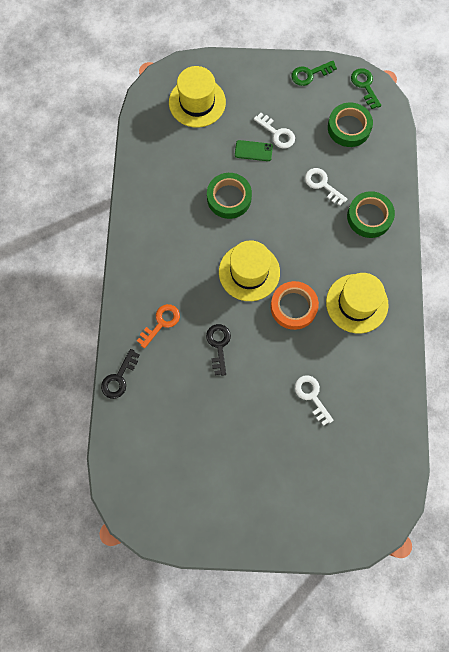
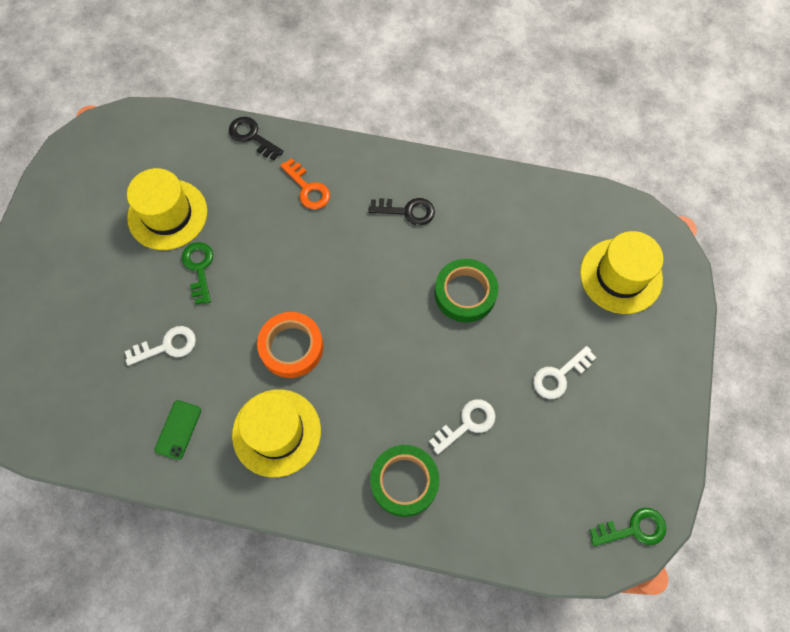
camera: 100 degrees right, 5 degrees down
black key [206,324,231,376] -> black key moved to [368,198,435,225]
yellow hat [219,241,280,301] -> yellow hat moved to [127,168,207,250]
green phone [235,140,273,161] -> green phone moved to [154,400,201,460]
green key [291,61,337,86] -> green key moved to [182,242,213,305]
green tape [328,102,373,147] -> none

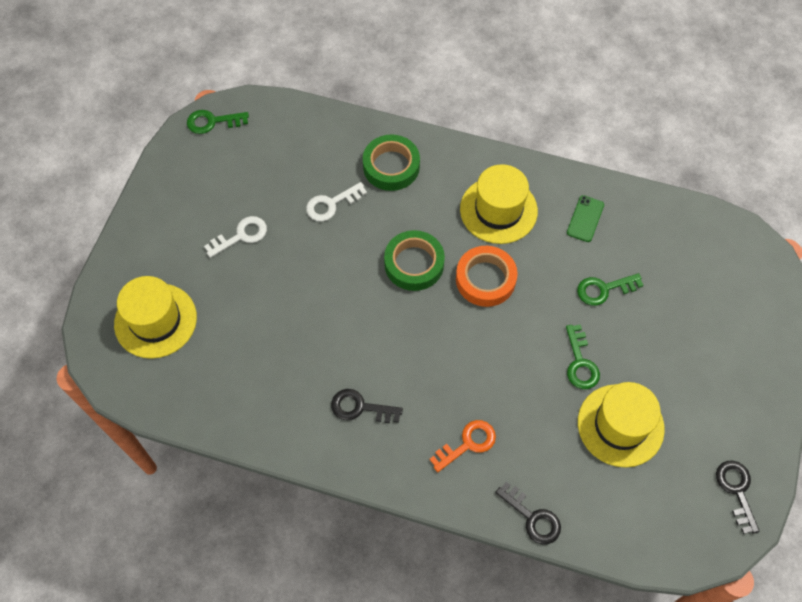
camera: 175 degrees left, 5 degrees down
white key [125,326,196,366] -> green key [577,273,644,306]
orange key [280,158,330,209] -> orange key turned 90 degrees clockwise [429,420,496,472]
green tape [435,259,498,322] -> green tape moved to [384,230,445,291]
none -> black key [716,461,760,534]

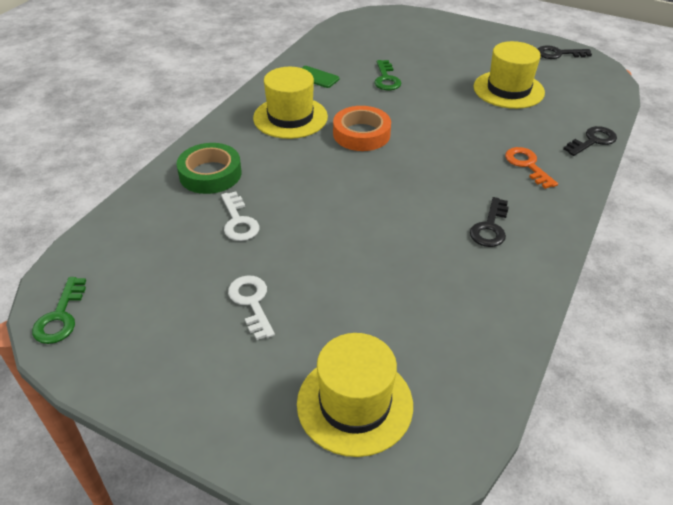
camera: 80 degrees left, 20 degrees down
green tape [384,230,445,291] -> none
green key [566,325,600,389] -> none

